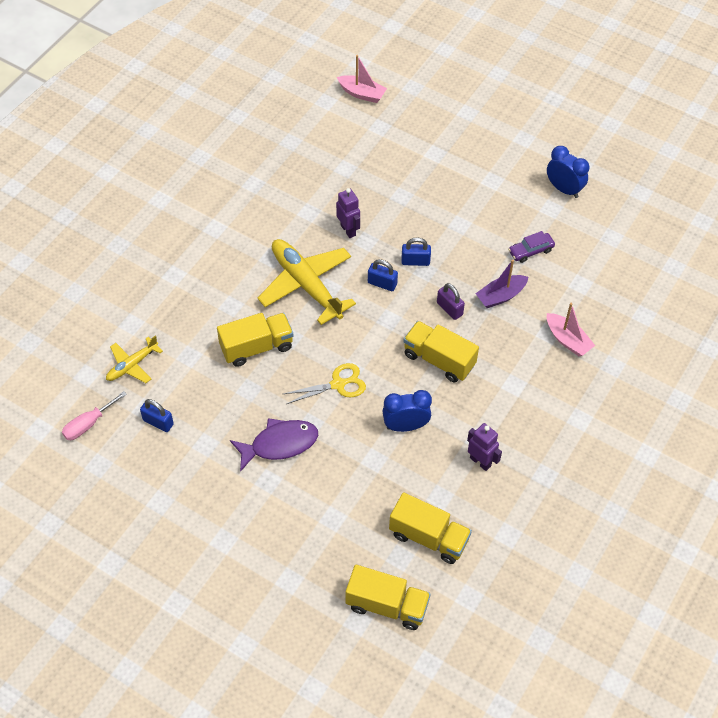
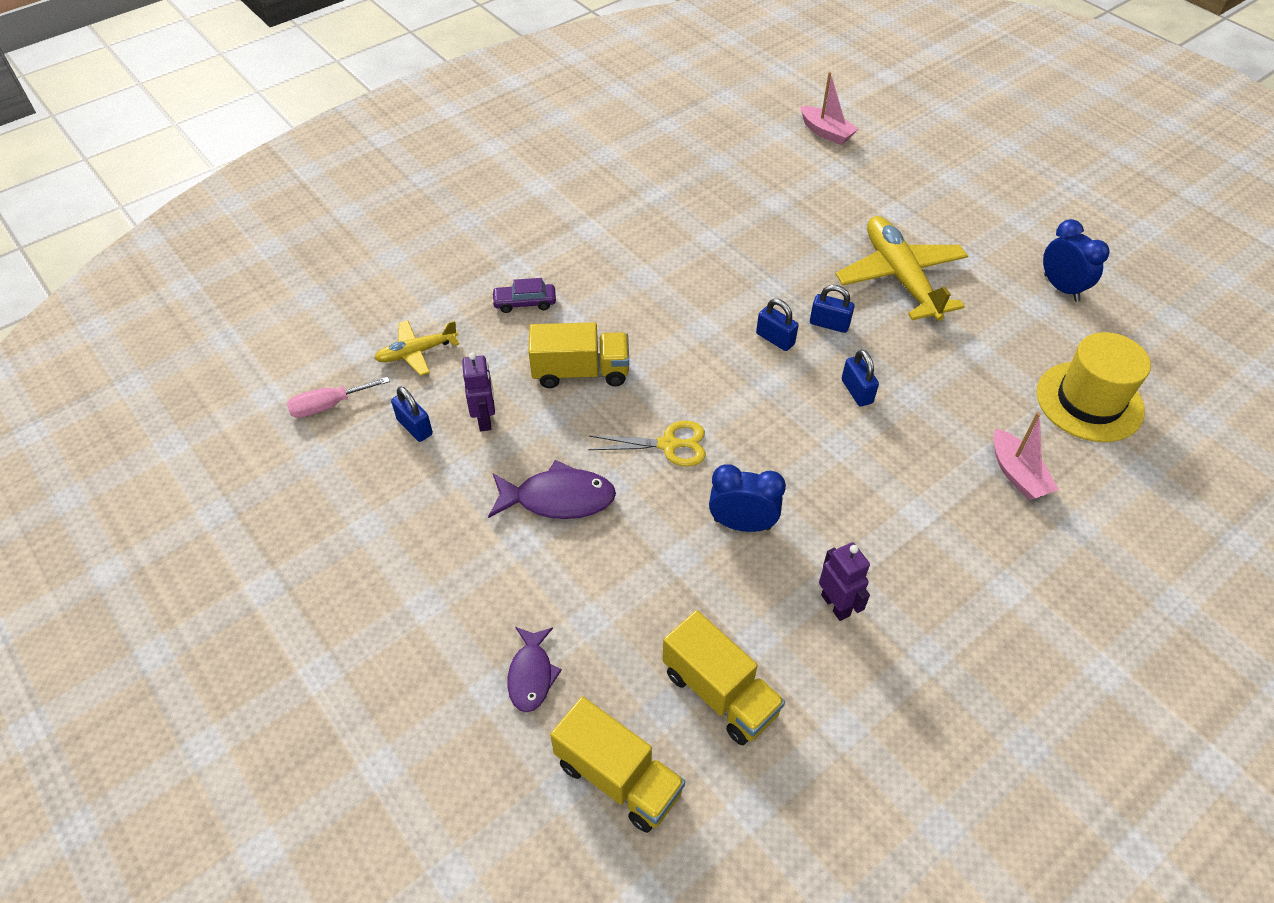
camera: 20 degrees right, 5 degrees down
yellow plane [258,239,356,325] -> yellow plane moved to [835,216,968,321]
purple robot [336,188,360,238] -> purple robot moved to [462,352,495,431]
yellow truck [403,321,479,383] -> none
purple padlock [437,283,465,320] -> blue padlock [842,349,879,407]
purple boat [475,260,528,308] -> none
purple car [508,231,555,263] -> purple car moved to [492,278,556,313]
none -> purple fish [508,627,562,712]
none -> yellow hat [1037,332,1151,442]

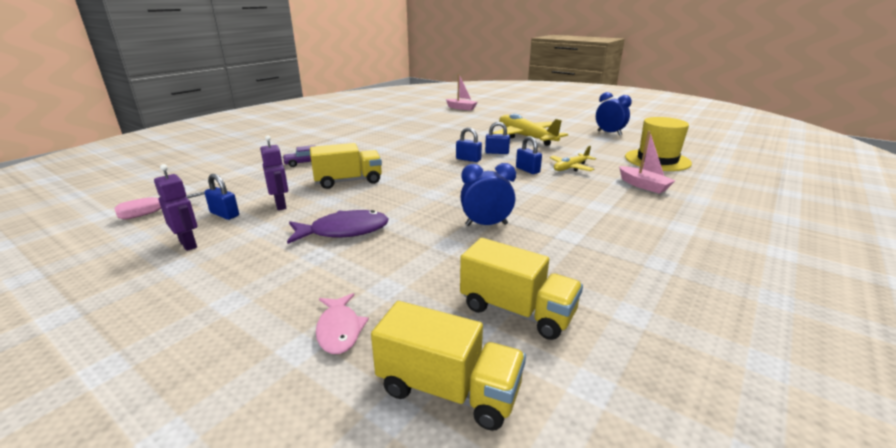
camera: 15 degrees left, 25 degrees down
yellow plane [374,320,459,376] -> yellow plane moved to [550,146,596,171]
purple fish [508,627,562,712] -> pink fish [316,293,369,354]
yellow scissors [588,421,706,466] -> none
purple robot [819,542,870,621] -> purple robot moved to [154,164,197,251]

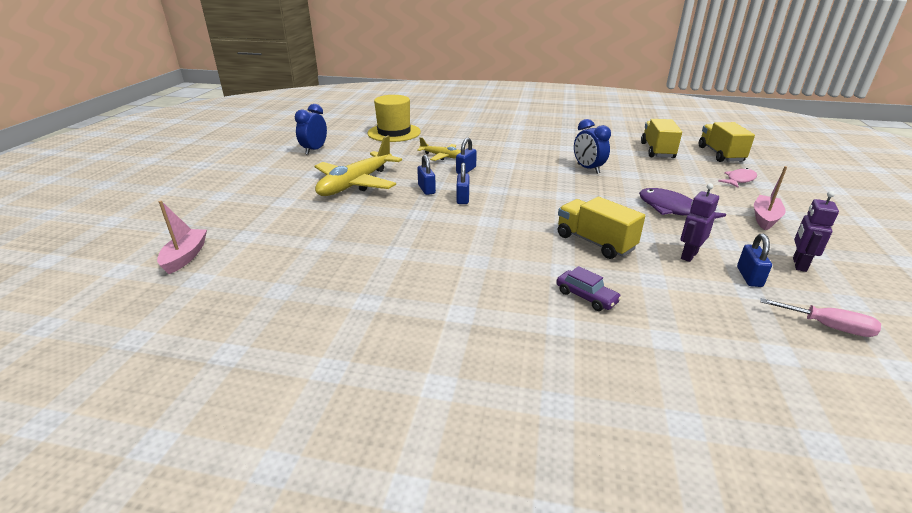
camera: 115 degrees left, 5 degrees up
pink boat [619,131,675,194] -> pink boat moved to [754,166,787,230]

